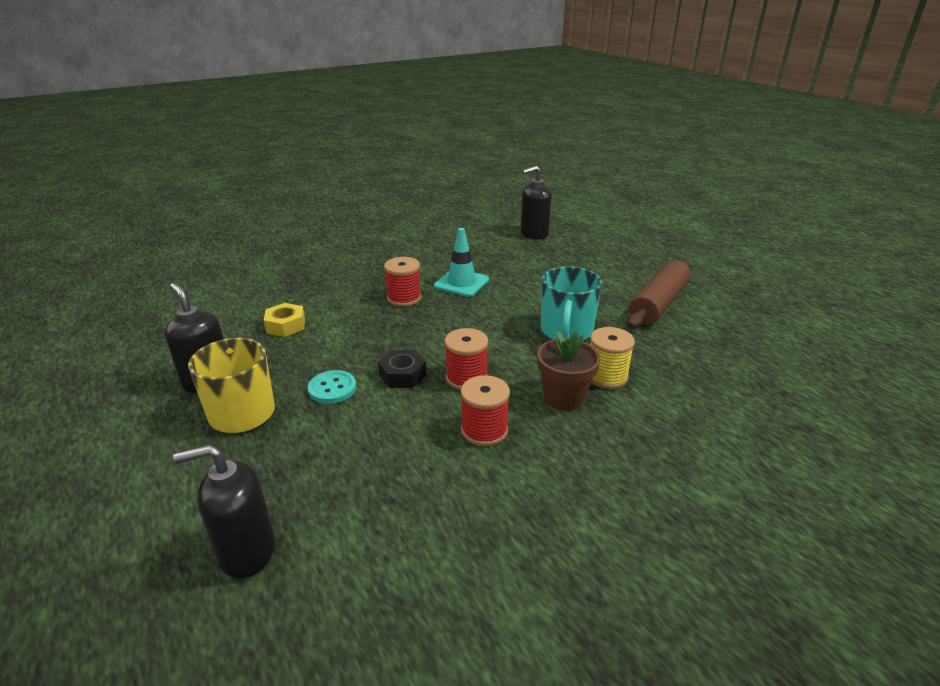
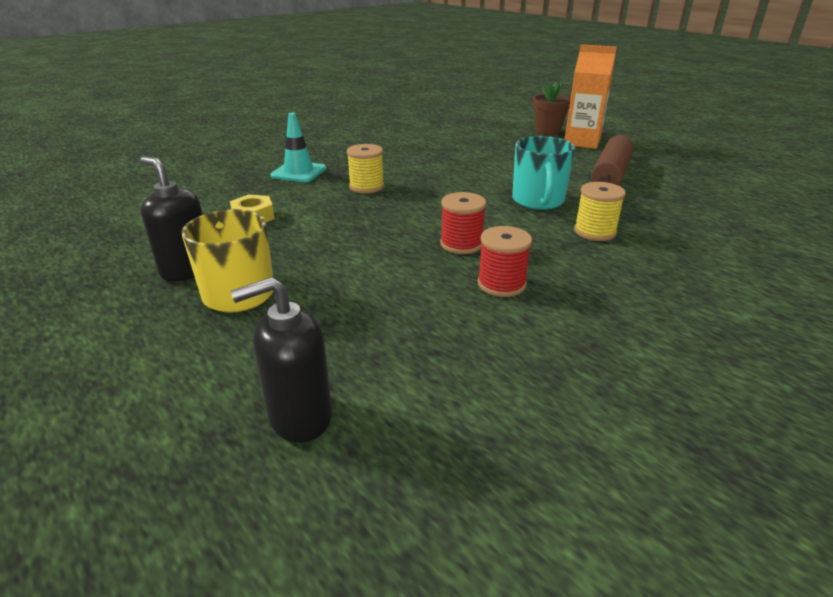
camera: 10 degrees left, 0 degrees up
turquoise button [308,370,356,404] -> none
black nut [378,350,427,388] -> none
red spool [384,257,421,307] -> yellow spool [347,144,384,194]
turquoise traffic cone [434,228,489,297] -> turquoise traffic cone moved to [270,113,326,182]
black soap dispenser [520,166,552,239] -> none
brown flower pot [537,331,601,411] -> brown flower pot moved to [532,83,571,135]
none -> orange carton [565,44,617,149]

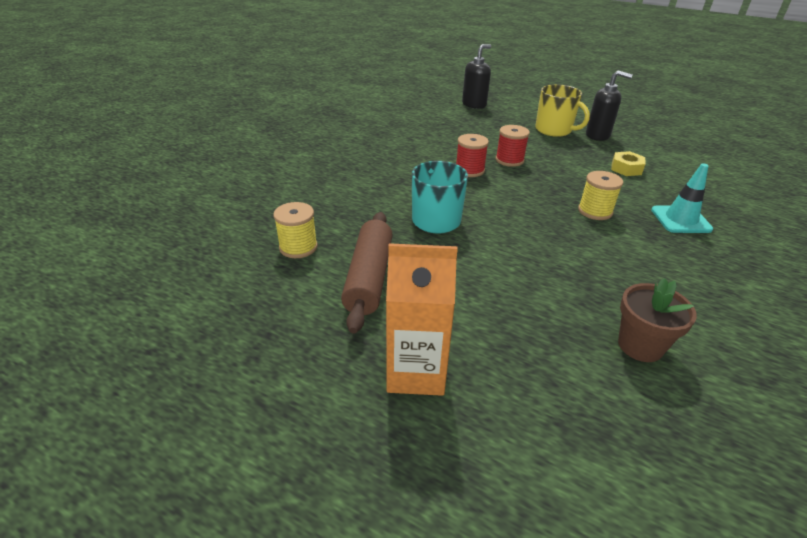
camera: 160 degrees right, 5 degrees up
red spool [478,226,532,297] -> red spool moved to [496,125,530,167]
brown flower pot [532,83,571,135] -> brown flower pot moved to [618,278,697,362]
yellow spool [574,182,626,241] -> yellow spool moved to [273,202,318,258]

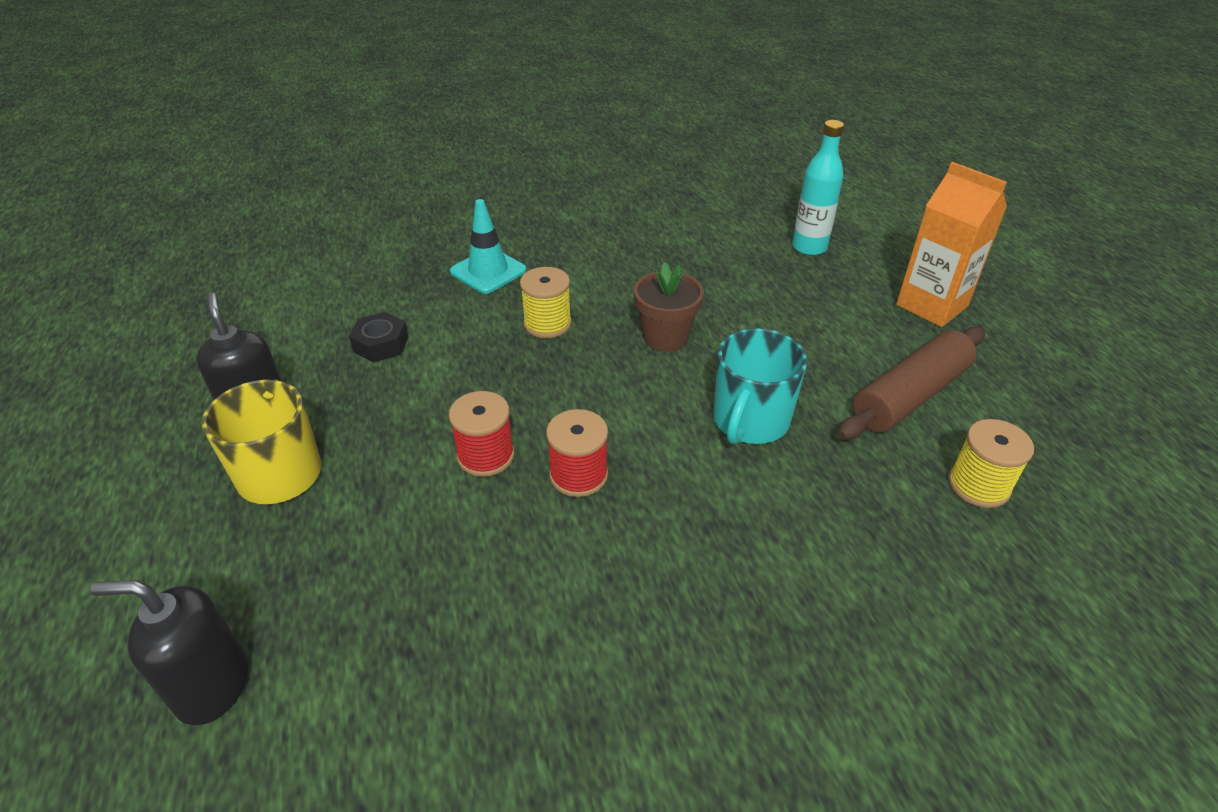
camera: 135 degrees left, 5 degrees up
yellow nut [611,151,645,176] -> black nut [349,312,409,362]
brown flower pot [618,278,697,362] -> brown flower pot moved to [634,262,704,352]
none -> turquoise bottle [792,120,844,256]

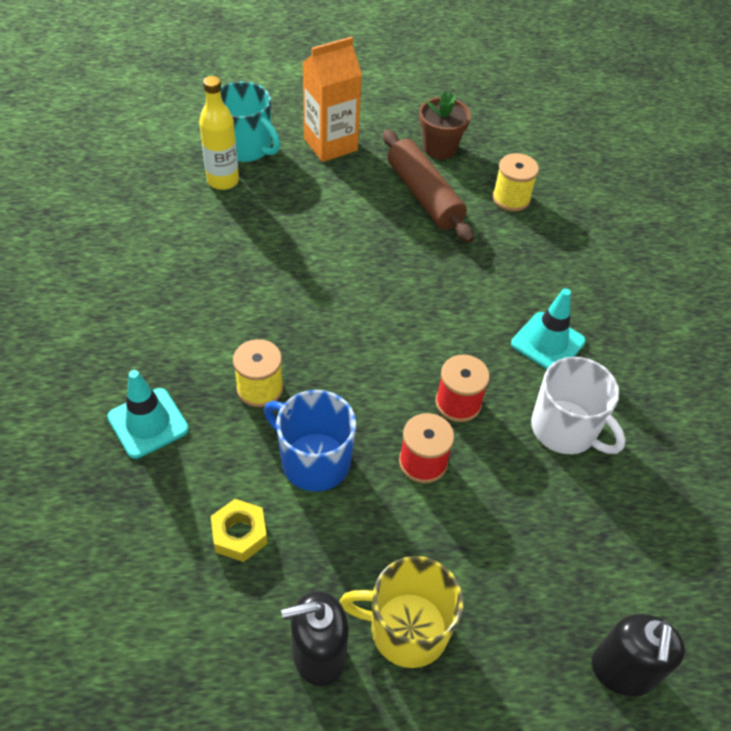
camera: 80 degrees left, 10 degrees up
black nut [349,312,409,362] -> yellow nut [211,499,268,562]
brown flower pot [634,262,704,352] -> brown flower pot moved to [419,92,471,159]
turquoise mug [713,328,807,445] -> turquoise mug moved to [220,82,280,162]
turquoise bottle [792,120,844,256] -> yellow bottle [199,76,239,190]
none -> blue mug [264,390,356,492]
none -> turquoise traffic cone [511,288,586,369]
none -> white mug [531,357,625,454]

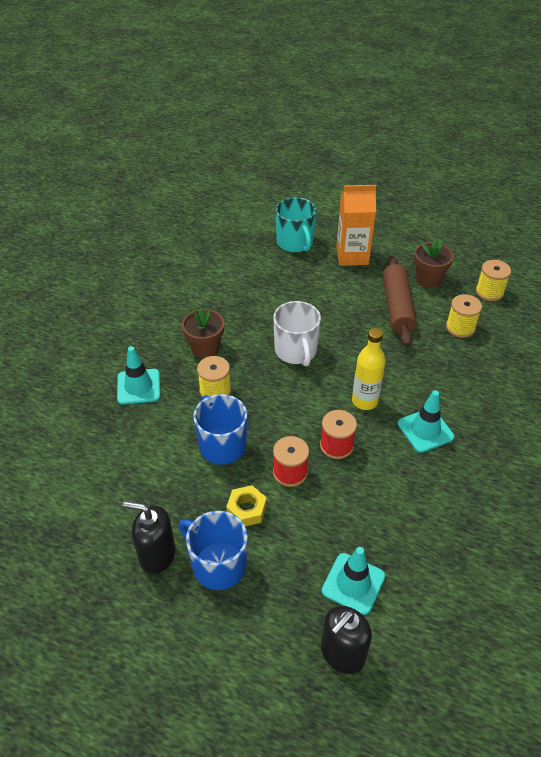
camera: 30 degrees right, 5 degrees down
yellow bottle [199,76,239,190] -> yellow bottle moved to [352,328,386,410]
yellow nut [211,499,268,562] -> yellow nut moved to [226,485,267,526]
yellow mug [340,556,463,668] -> blue mug [179,511,248,590]
white mug [531,357,625,454] -> white mug moved to [273,301,321,366]
none -> brown flower pot [182,307,224,359]
none -> turquoise traffic cone [322,547,385,615]
none -> yellow spool [476,260,511,301]

